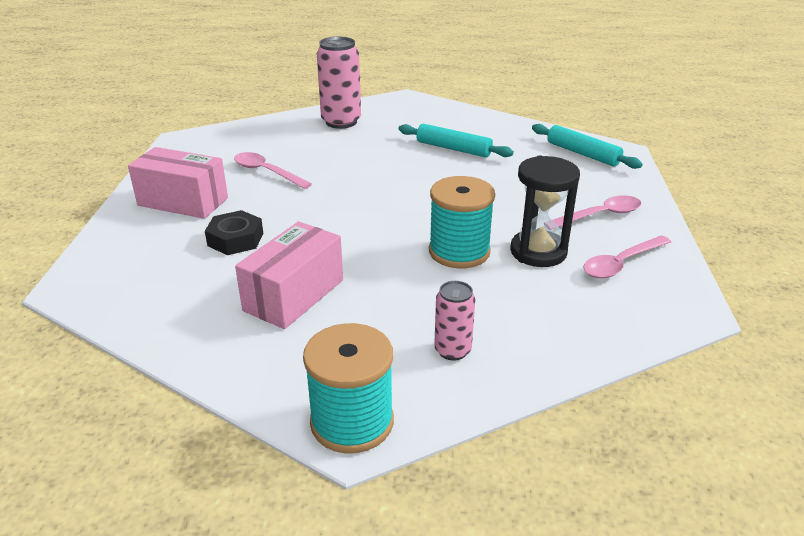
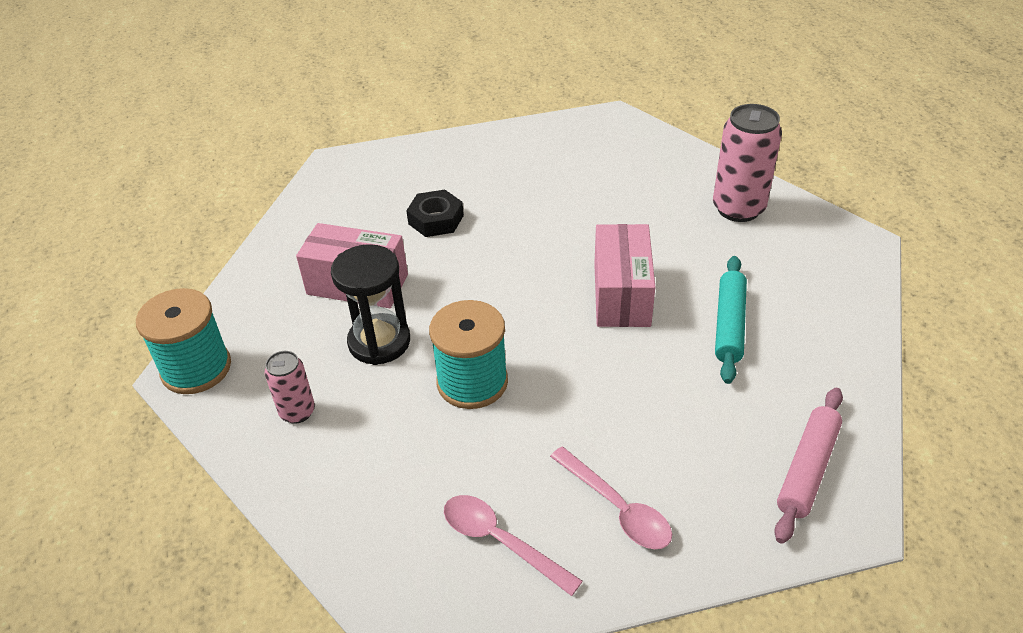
camera: 75 degrees right, 10 degrees up
pink box [128,147,228,219] -> pink box moved to [594,224,655,327]
pink spoon [234,152,312,189] -> none
black hourglass [510,156,580,267] -> black hourglass moved to [331,244,410,365]
turquoise rolling pin [532,124,643,169] -> pink rolling pin [774,388,843,544]

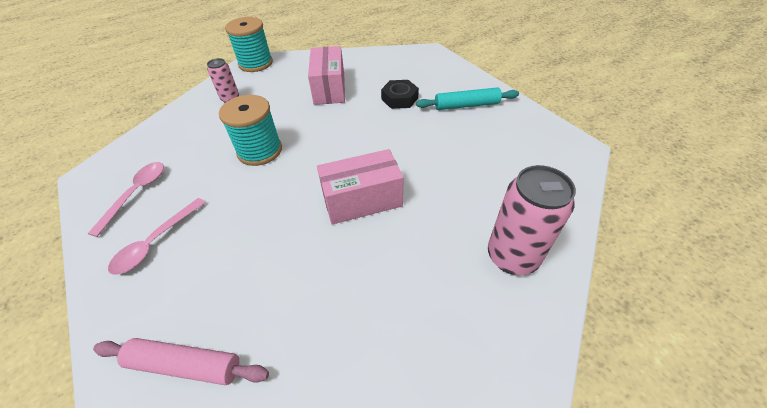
camera: 70 degrees right, 5 degrees up
black hourglass [331,244,410,365] -> none
turquoise rolling pin [715,256,747,384] -> turquoise rolling pin moved to [416,87,519,110]

